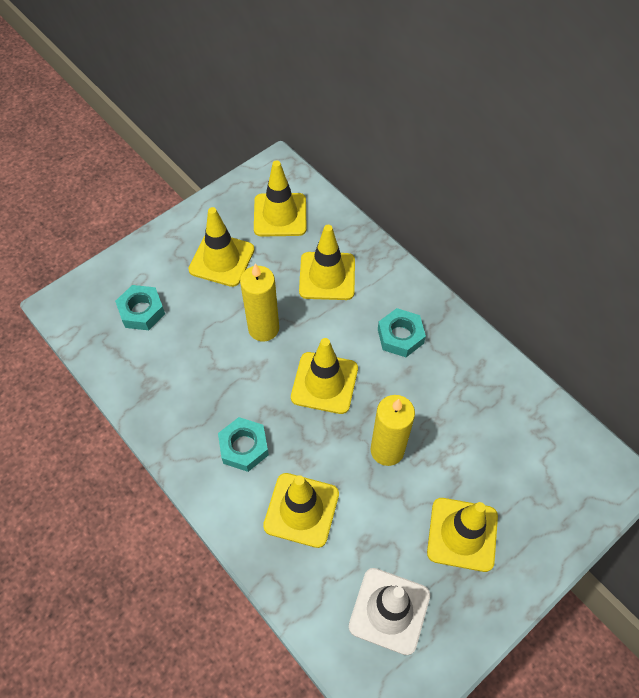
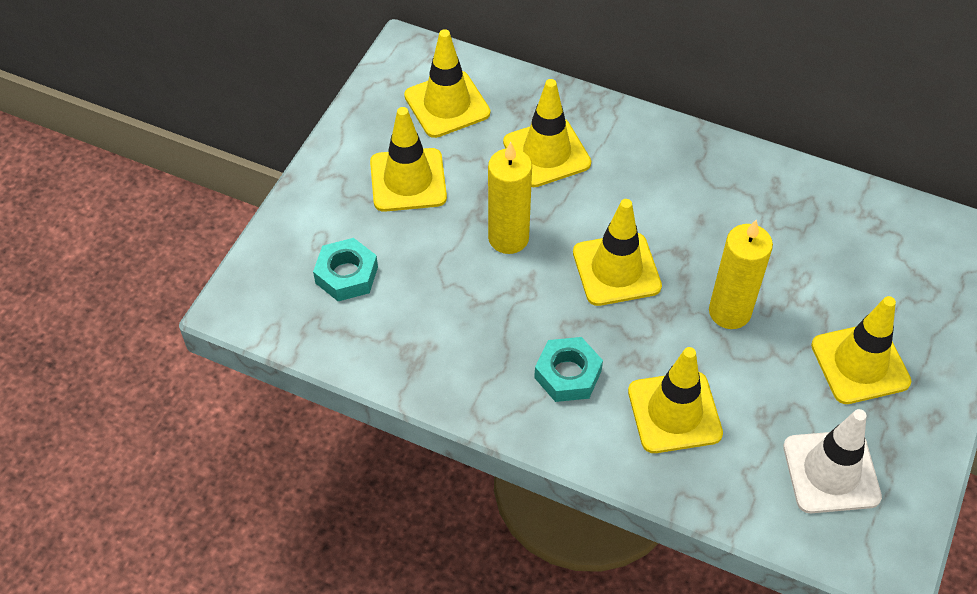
camera: 25 degrees left, 5 degrees down
turquoise nut [378,308,426,357] -> none

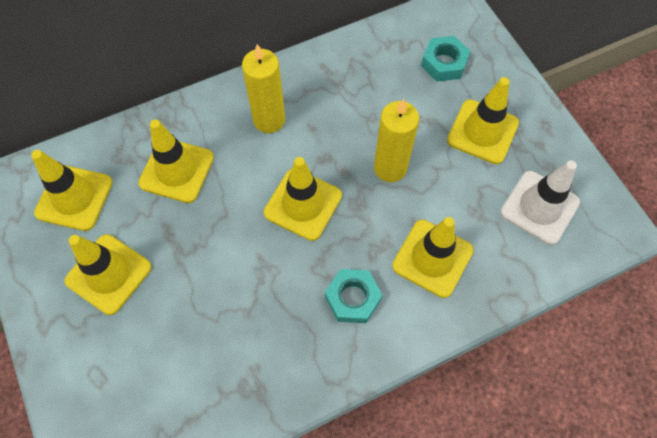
camera: 50 degrees left, 10 degrees up
turquoise nut [313,238,378,301] -> turquoise nut moved to [421,36,470,82]
yellow candle [488,142,532,254] -> yellow candle moved to [242,44,285,133]

